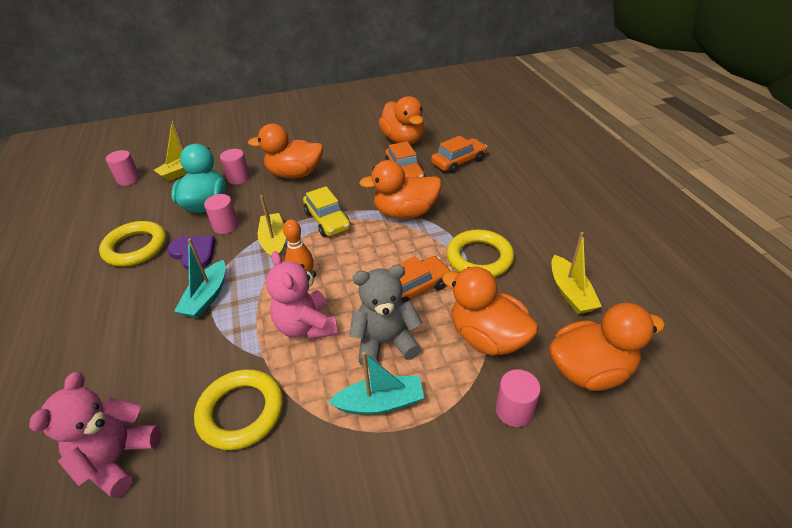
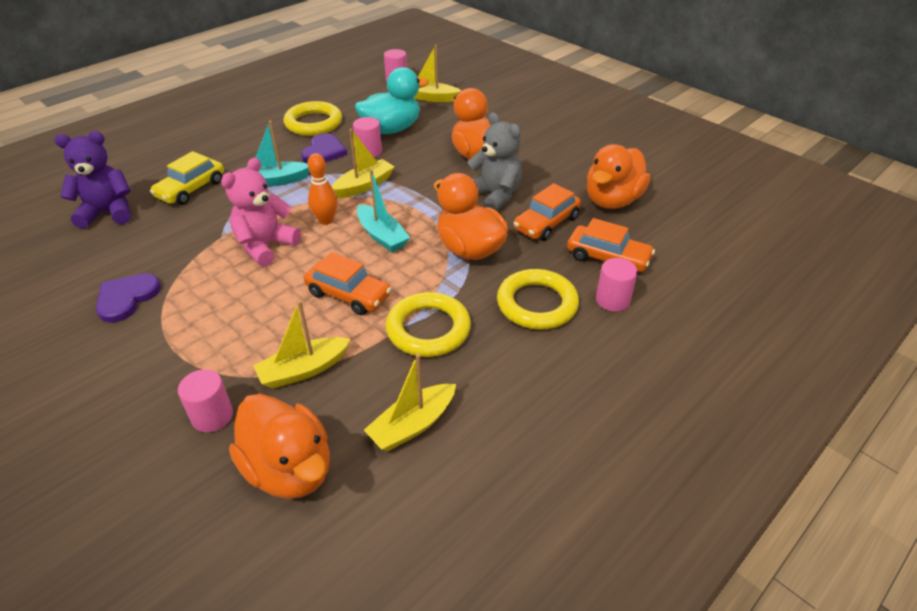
camera: 60 degrees right, 0 degrees up
pink teddy bear [29,372,161,498] -> purple teddy bear [54,131,131,228]
yellow ring [194,369,283,450] -> yellow ring moved to [497,269,579,330]
pink cylinder [220,149,250,185] -> pink cylinder moved to [596,258,638,311]
yellow car [303,186,351,237] -> yellow car moved to [150,151,224,205]
turquoise boat [328,352,424,415] -> turquoise boat moved to [357,170,410,252]
grey teddy bear [349,265,422,367] -> grey teddy bear moved to [468,112,522,211]
orange duck [442,267,539,355] -> yellow boat [253,300,351,389]
none -> purple heart [96,273,161,323]

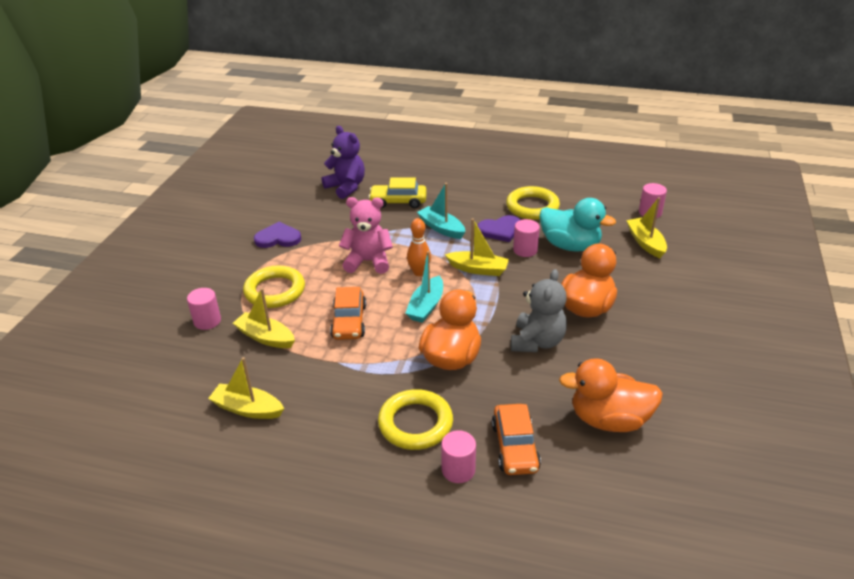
camera: 60 degrees right, 5 degrees down
orange duck [229,394,330,499] -> none
yellow ring [386,292,471,357] -> yellow ring moved to [243,266,305,308]
orange car [514,183,581,241] -> none

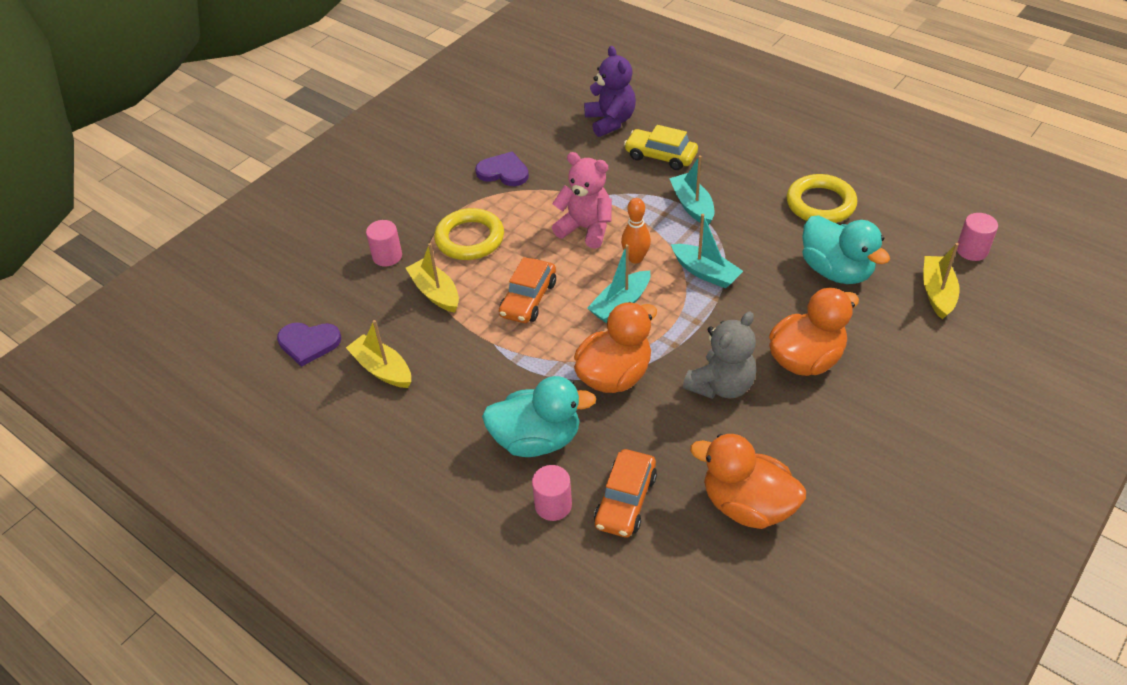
camera: 25 degrees right, 10 degrees up
yellow ring [378,389,453,450] -> turquoise duck [482,376,596,457]
yellow boat [445,218,509,276] -> turquoise boat [671,214,743,289]
purple heart [477,215,520,242] -> purple heart moved to [277,322,341,367]
pink cylinder [513,219,540,257] -> none

